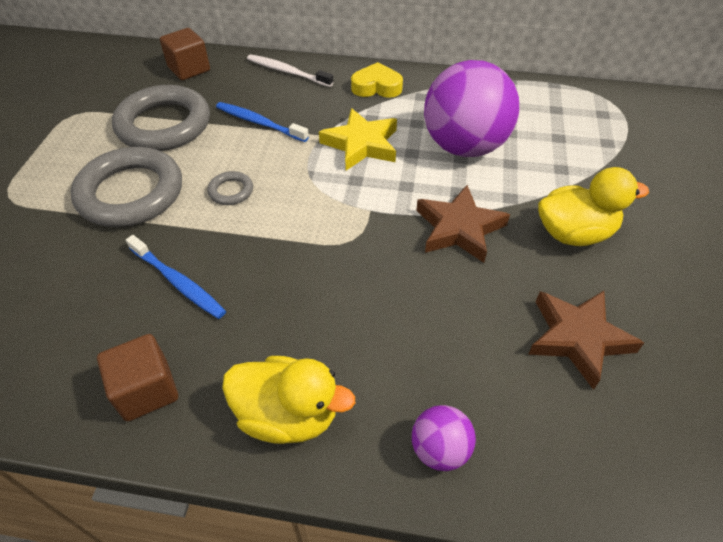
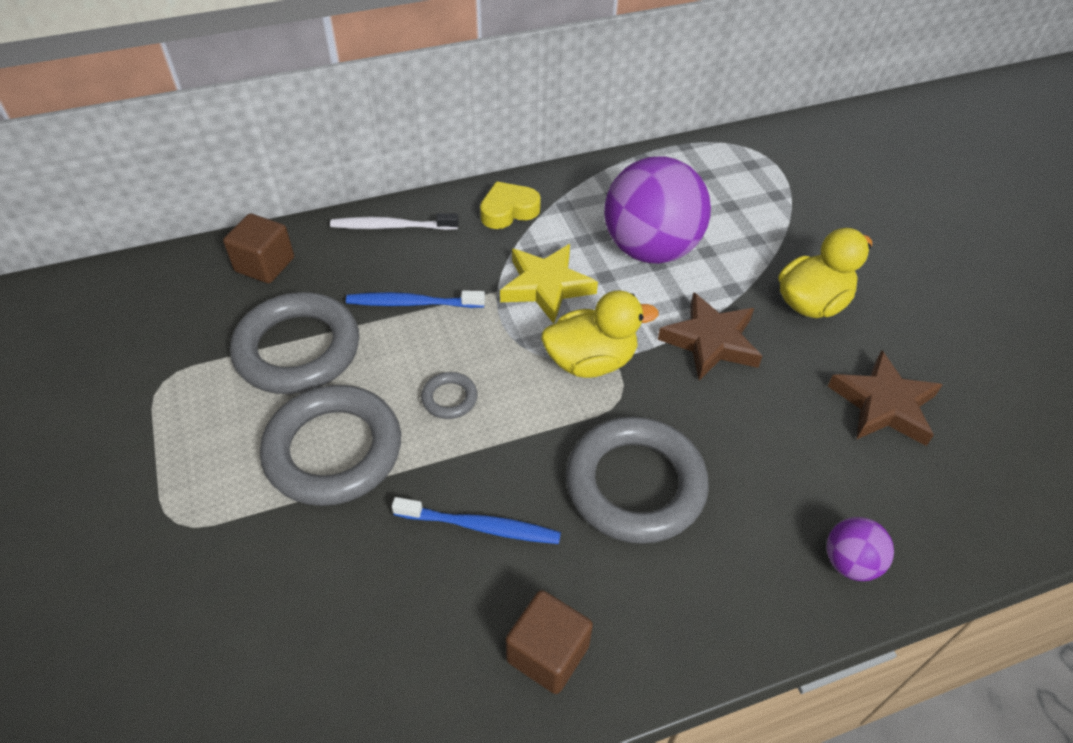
camera: 30 degrees left, 0 degrees up
yellow duck [222,356,355,444] -> yellow duck moved to [541,290,659,378]
none -> grey ring [566,416,709,544]

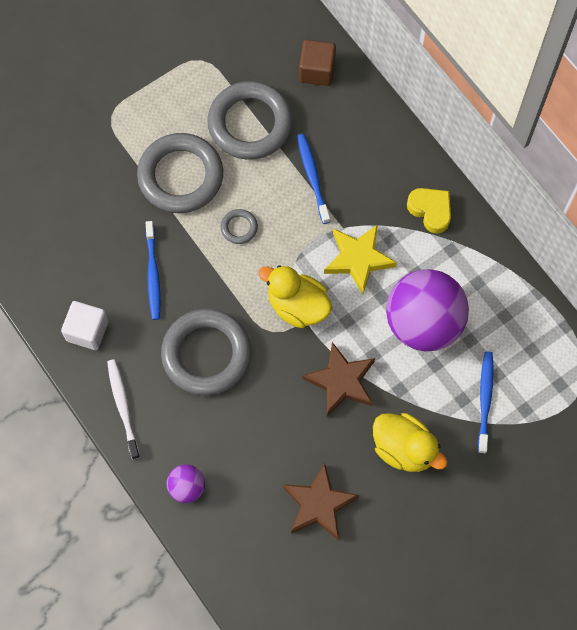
camera: 75 degrees right, 20 degrees up
white toothbrush [330,213,459,230] -> white toothbrush moved to [107,359,140,459]
brown cube [506,590,593,694] -> white cube [61,301,109,350]
yellow duck [541,290,659,378] -> yellow duck turned 150 degrees clockwise [259,265,332,328]
none -> blue toothbrush [478,351,494,454]

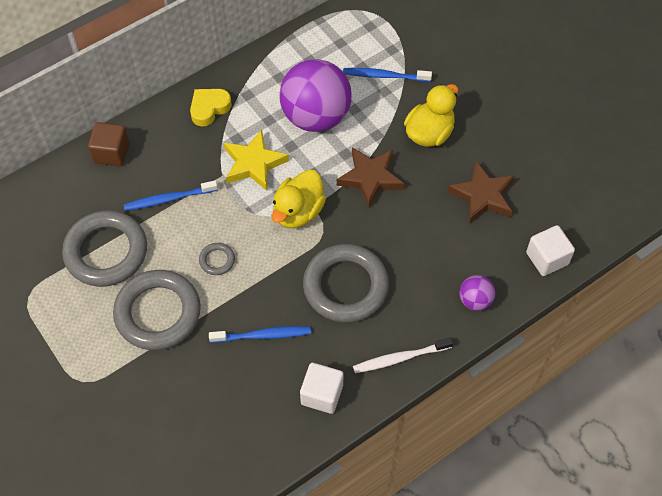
camera: 90 degrees left, 10 degrees down
brown cube [299,40,336,86] -> brown cube moved to [88,122,129,166]
none -> white cube [526,225,575,276]

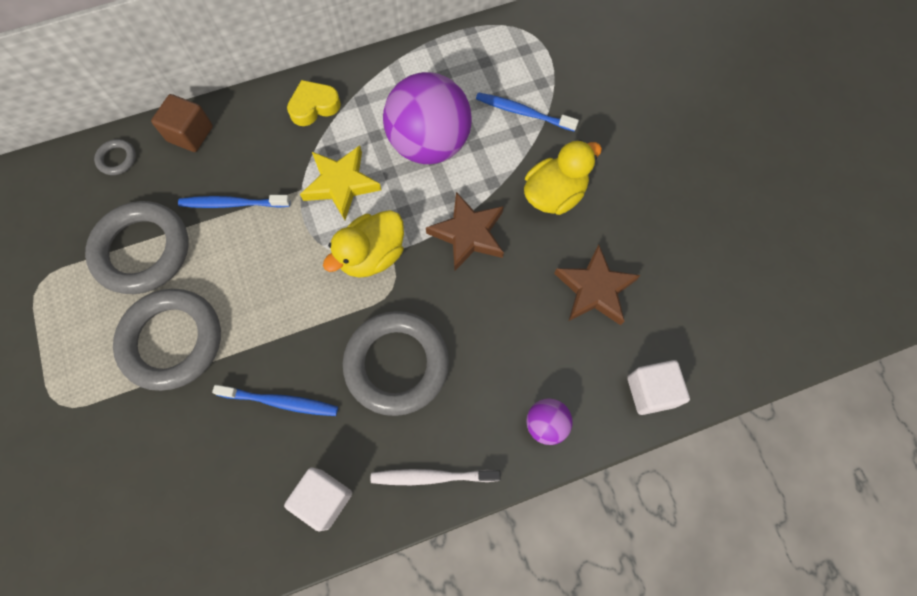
camera: 15 degrees right, 10 degrees up
grey ring [199,243,235,275] -> grey ring moved to [94,139,136,175]

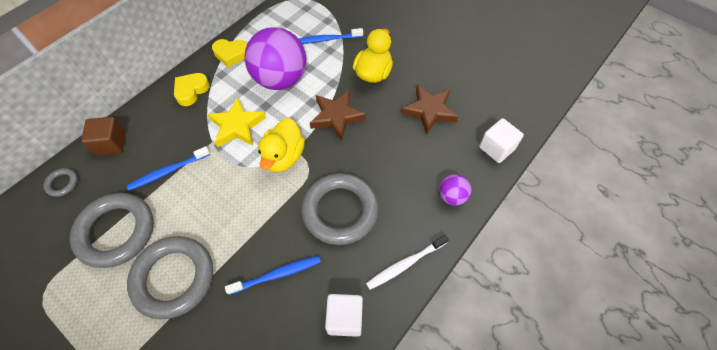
camera: 30 degrees left, 10 degrees down
none -> yellow heart [212,39,247,68]

